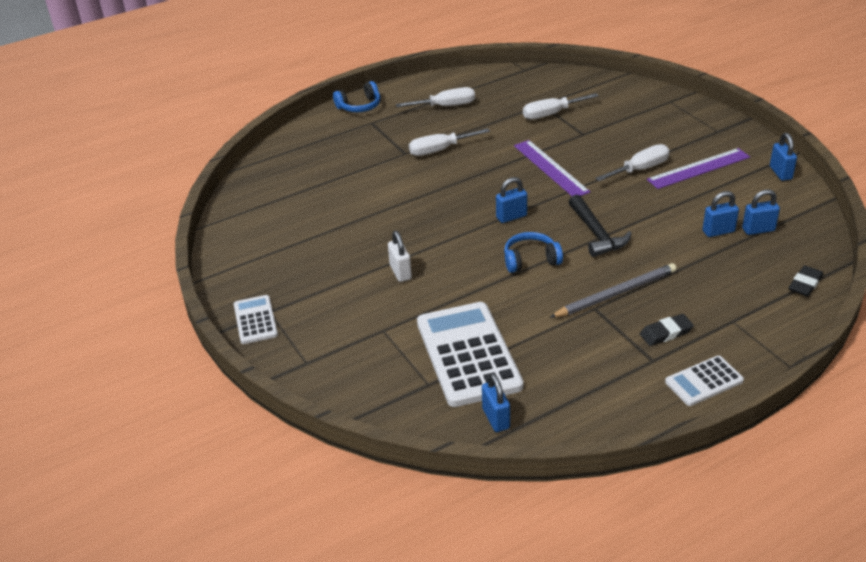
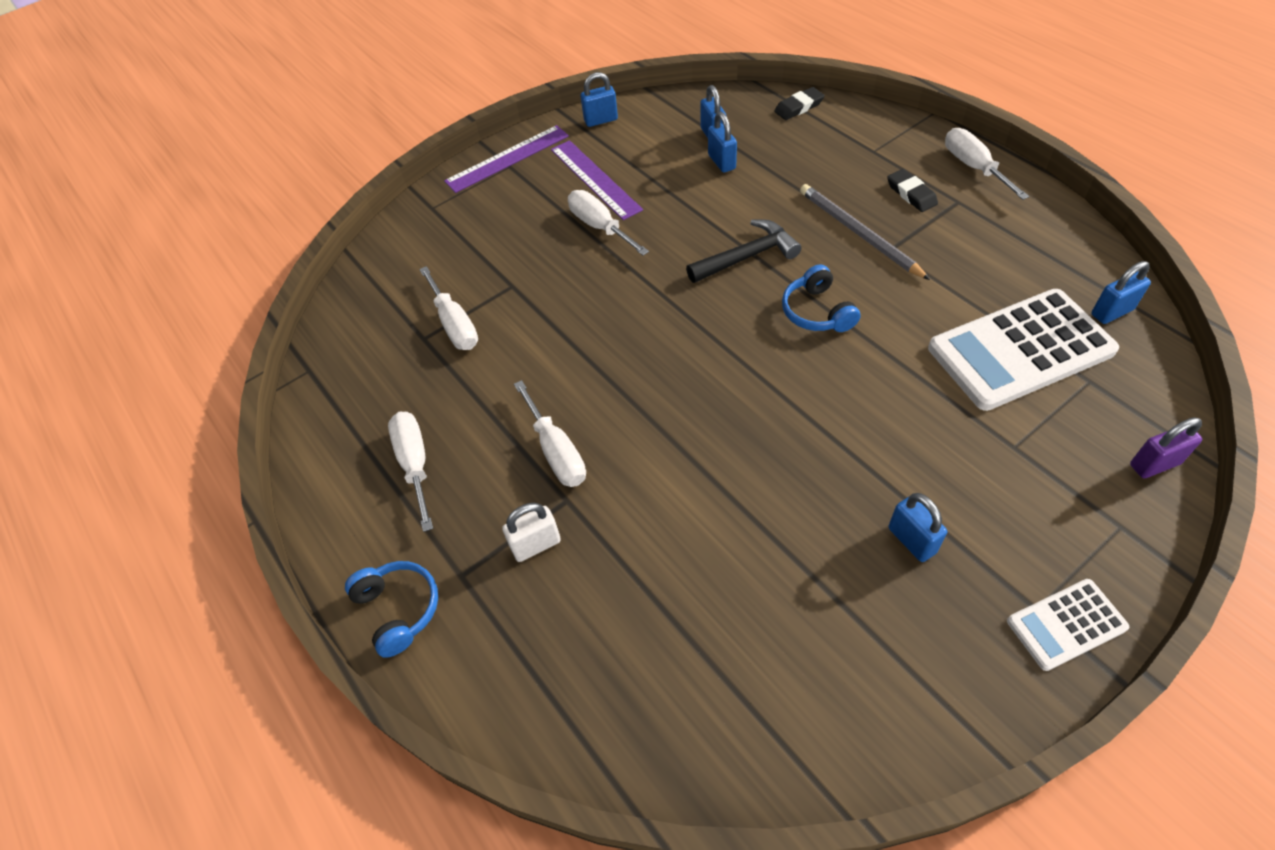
camera: 95 degrees left, 15 degrees up
white padlock [388,231,412,282] -> white padlock moved to [502,503,561,562]
blue padlock [496,177,527,223] -> blue padlock moved to [888,493,947,562]
purple ruler [514,140,590,196] -> purple ruler moved to [444,125,569,193]
white calculator [665,356,744,406] -> white screwdriver [945,128,1029,200]
black eraser [788,265,823,297] -> black eraser turned 60 degrees counterclockwise [774,87,825,120]
none -> purple padlock [1130,417,1202,478]

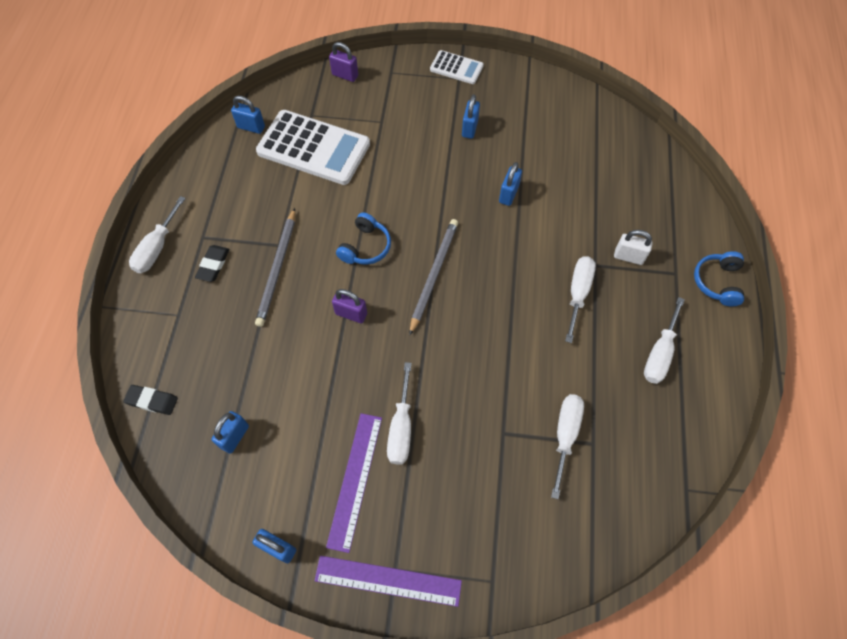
camera: 140 degrees left, 10 degrees up
black hammer [686,220,801,283] -> purple padlock [332,289,367,323]
blue padlock [708,112,737,173] -> blue padlock moved to [499,162,522,206]
none -> grey pencil [409,219,458,335]

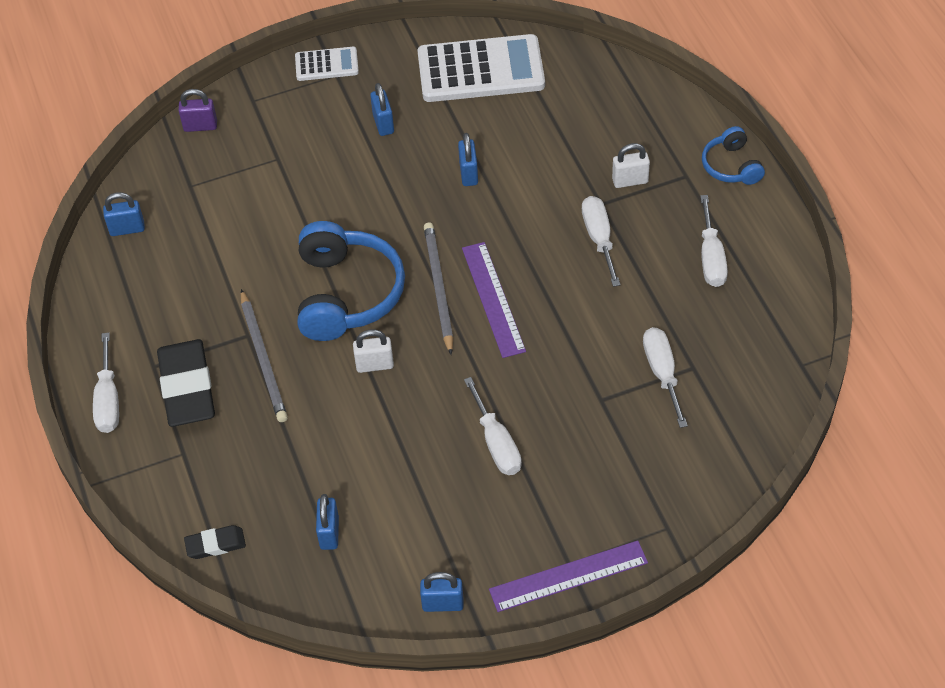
camera: 25 degrees left, 10 degrees down
black eraser [195,245,229,282] -> black eraser [157,339,215,427], size x2.01
white calculator [256,110,370,185] -> white calculator moved to [417,34,545,102]
purple ruler [326,413,382,553] -> purple ruler moved to [462,242,526,358]
purple padlock [332,289,367,323] -> white padlock [353,330,394,373]
blue headphones [336,212,391,265] -> blue headphones [298,221,405,341], size x1.88

